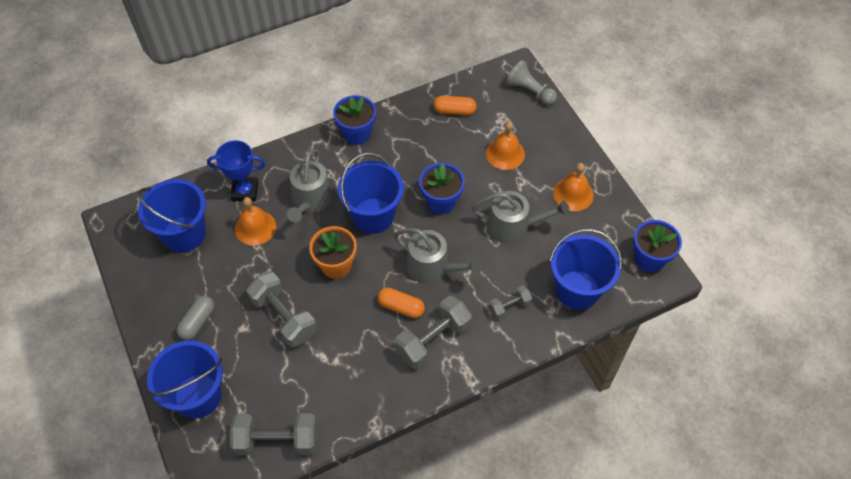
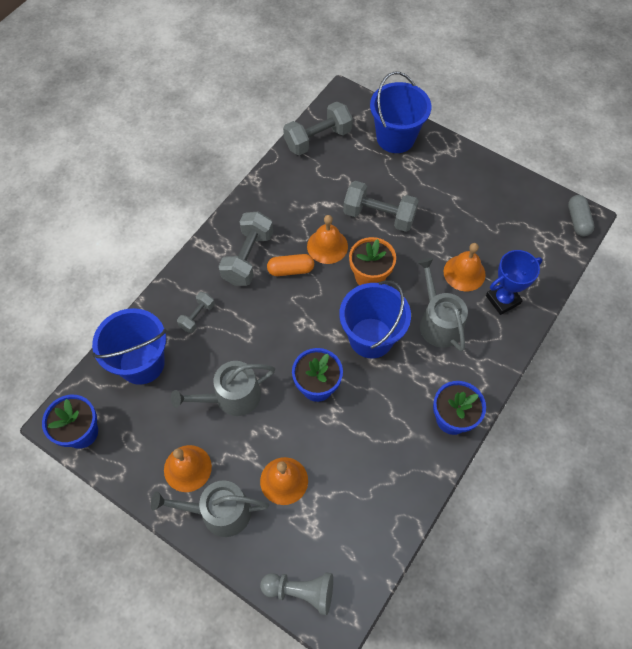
camera: 150 degrees right, 5 degrees up
blue bucket [138,179,206,252] -> none
grey capsule [176,296,214,340] -> grey capsule moved to [568,195,594,236]
grey watering can [394,228,482,284] -> grey watering can moved to [151,480,269,537]
orange capsule [433,96,477,115] -> none
none -> orange bell [307,215,348,264]

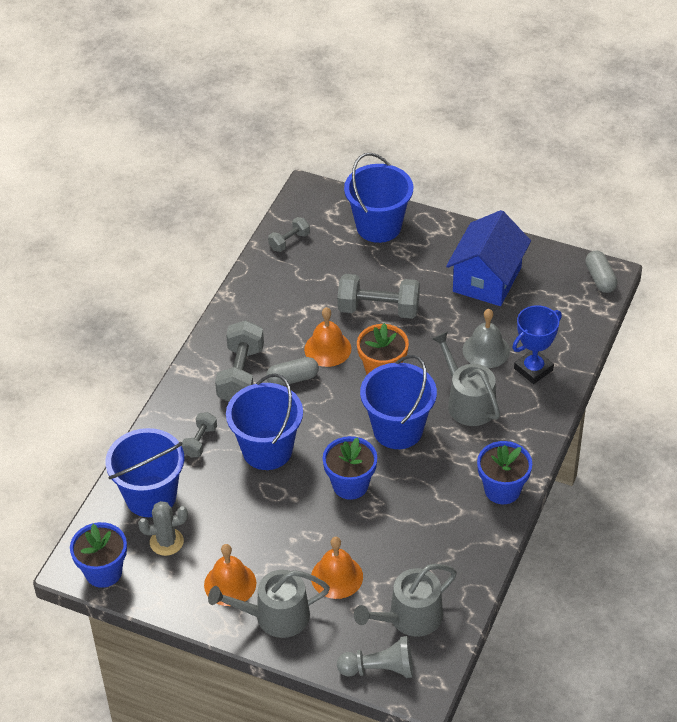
camera: 10 degrees left, 15 degrees down
grey watering can [171,361,275,416] -> grey watering can moved to [354,564,457,637]
orange capsule [267,254,314,276] -> grey capsule [266,357,319,386]
grey dumbbell [283,102,353,155] -> grey dumbbell [268,217,310,252], size x0.54
orange bell [444,243,486,291] -> grey bell [463,309,510,368]
none -> grey cactus [138,501,188,556]
none -> blue bucket [226,373,303,470]
none -> blue house [446,210,531,306]

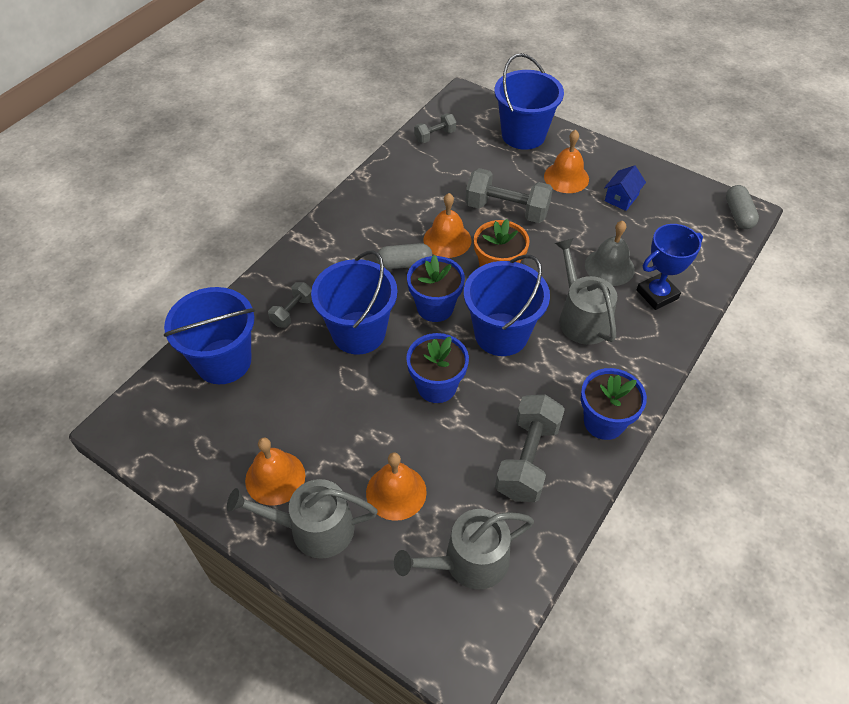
camera: 10 degrees right, 5 degrees up
blue flower pot [70,522,127,588] -> blue flower pot moved to [407,255,465,322]
grey cactus [138,501,188,556] -> none
grey dumbbell [215,320,264,402] -> grey dumbbell moved to [495,395,565,502]
grey pawn [337,636,413,678] -> none
blue house [446,210,531,306] -> blue house [604,165,646,211], size x0.46
none -> orange bell [544,130,589,193]

